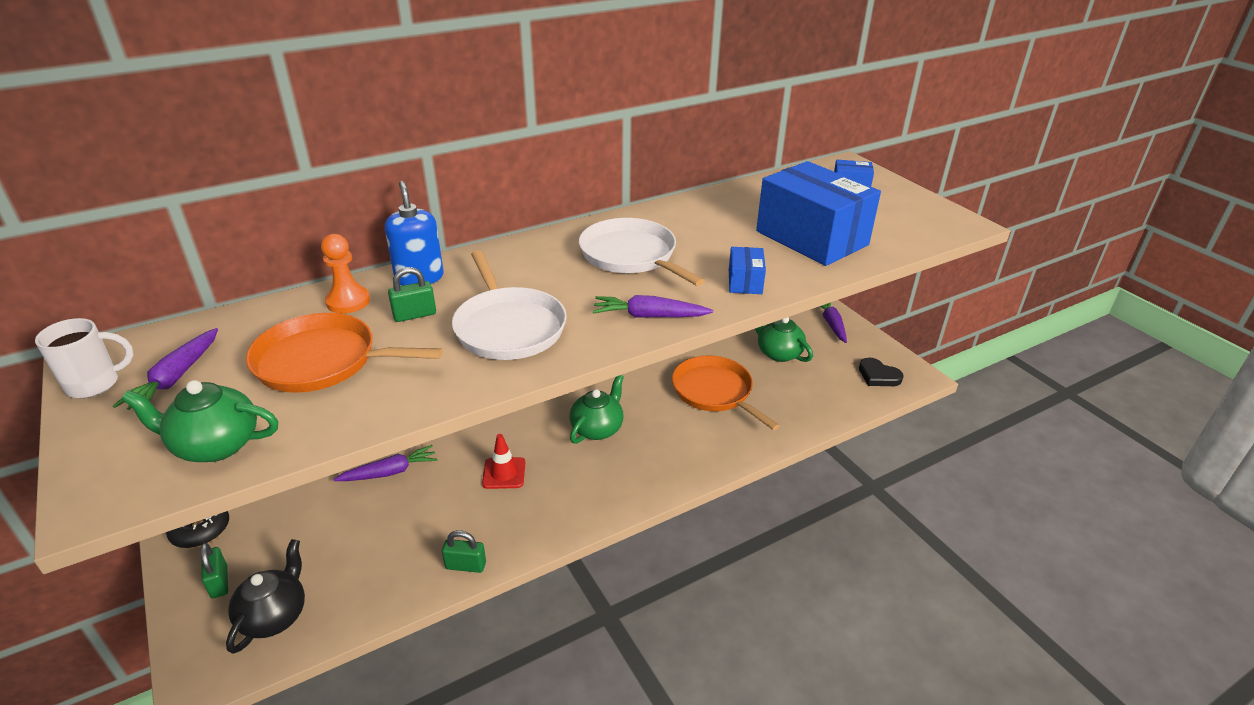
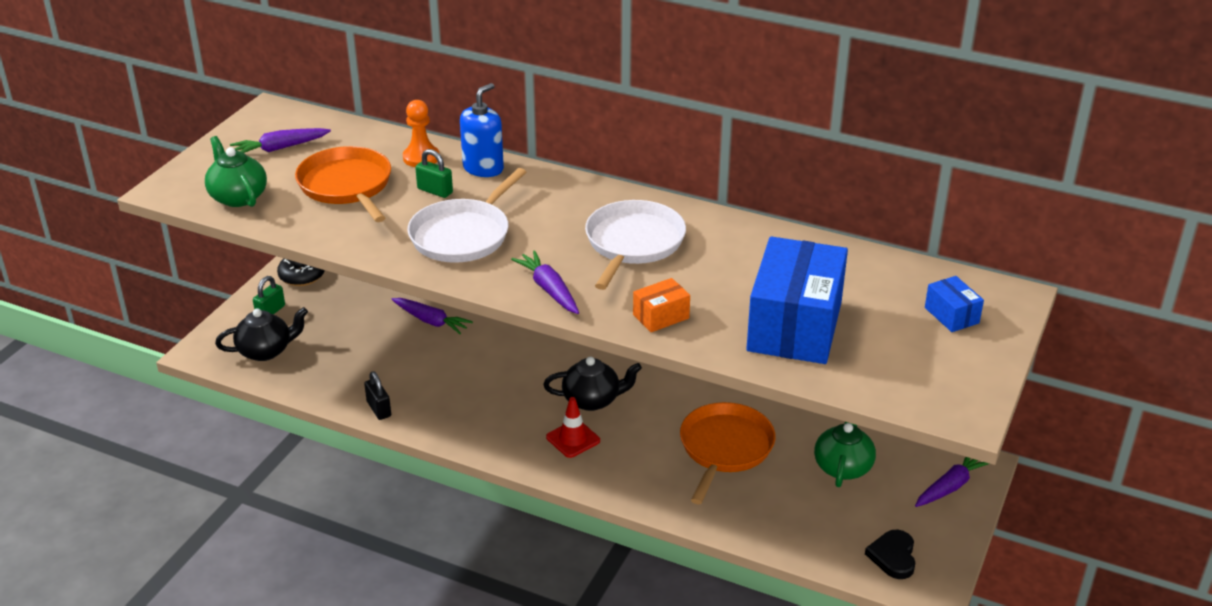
camera: 55 degrees right, 0 degrees up
white mug [35,318,134,398] -> none
green padlock [442,530,486,573] -> black padlock [364,371,391,420]
red traffic cone [482,434,525,489] -> red traffic cone moved to [546,397,600,458]
green teapot [569,375,624,444] -> black teapot [543,356,642,411]
blue box [729,247,766,294] -> orange box [633,278,690,332]

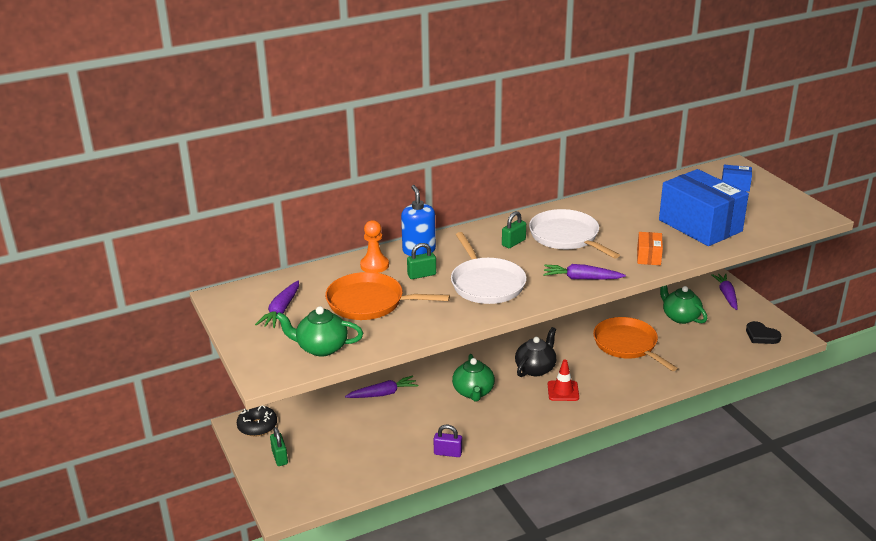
camera: 50 degrees left, 5 degrees down
black teapot [215,307,308,361] -> none
black padlock [364,371,391,420] -> purple padlock [433,425,462,457]
none -> green teapot [452,354,495,401]
none -> green padlock [502,211,526,248]

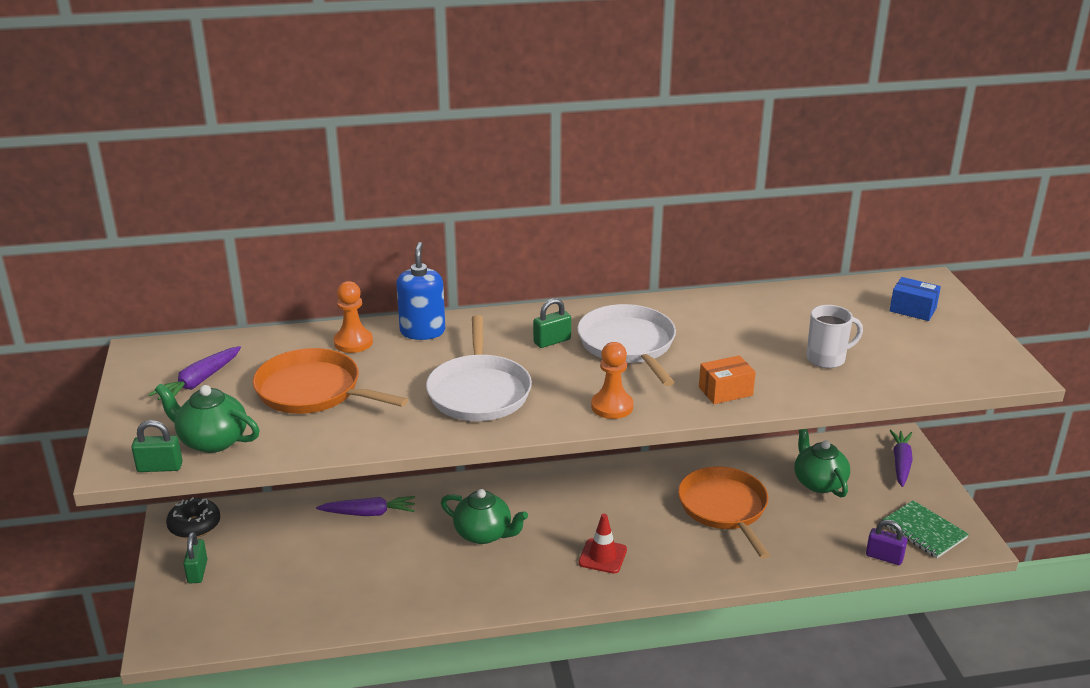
camera: 15 degrees right, 0 degrees up
green padlock [407,243,436,279] -> green padlock moved to [131,420,183,472]
purple padlock [433,425,462,457] -> purple padlock moved to [866,520,907,565]
green teapot [452,354,495,401] -> green teapot turned 75 degrees counterclockwise [441,489,528,544]
black teapot [515,327,556,377] -> none
purple carrot [543,264,626,280] -> orange pawn [591,342,633,419]
orange box [637,232,663,265] -> orange box turned 45 degrees clockwise [699,355,756,404]
blue box [659,169,749,246] -> white mug [806,305,863,368]
black heart [746,321,781,344] -> green notebook [882,500,969,558]

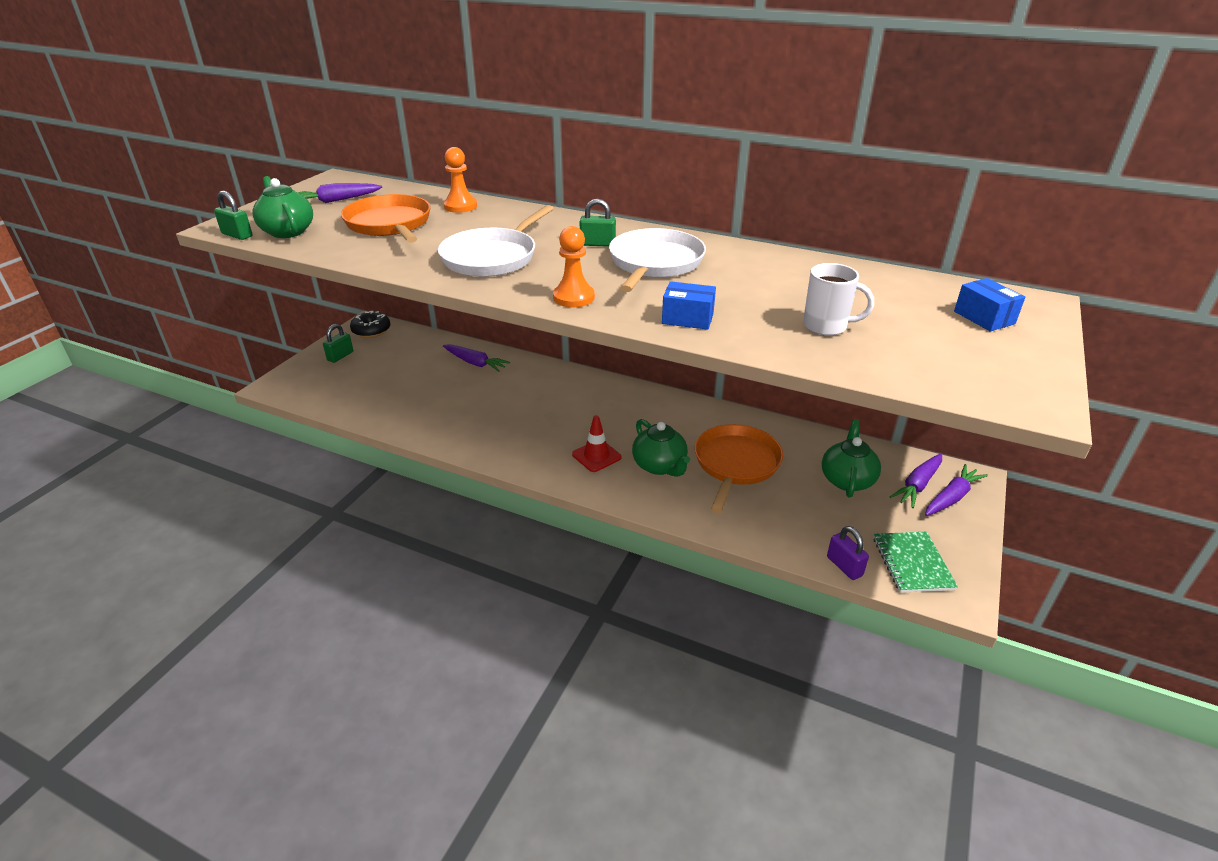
camera: 35 degrees right, 5 degrees up
blue soap dispenser [396,242,445,340] -> none
green teapot [441,489,528,544] -> green teapot moved to [632,419,690,477]
orange box [699,355,756,404] -> blue box [662,281,716,330]
none -> purple carrot [890,453,942,508]

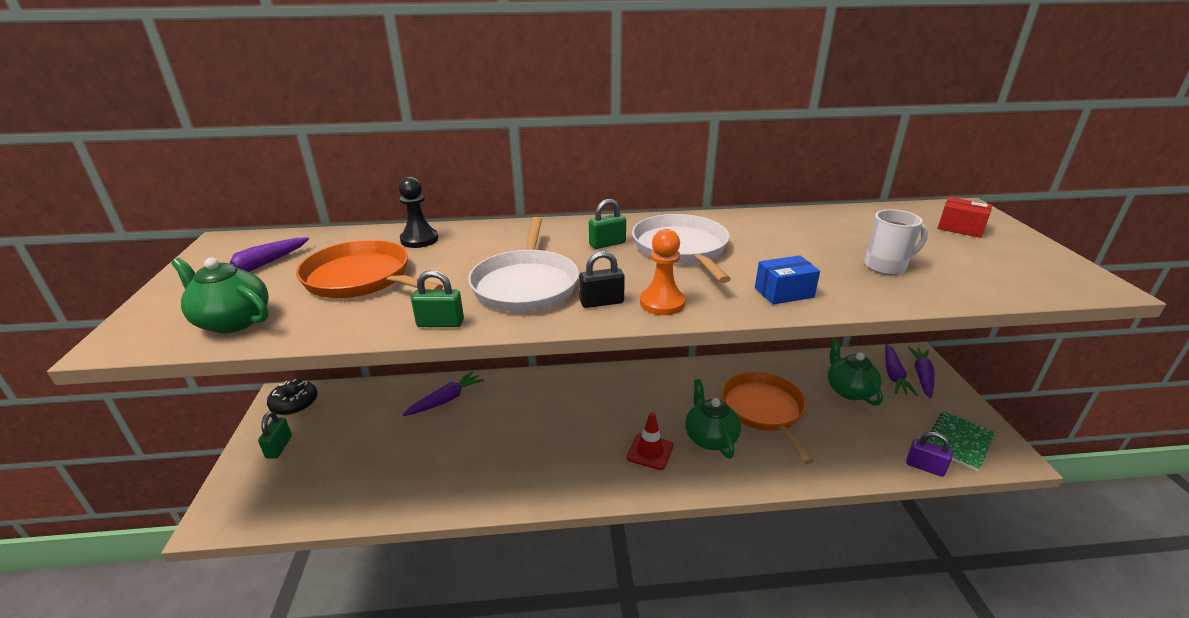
camera: 30 degrees left, 5 degrees down
green padlock [214,191,252,240] -> green padlock moved to [411,270,464,327]
purple carrot [443,344,510,372] -> purple carrot turned 45 degrees counterclockwise [403,371,484,416]
orange pawn [444,147,477,213] -> black pawn [398,177,438,248]
green teapot [632,419,690,477] -> green teapot turned 135 degrees counterclockwise [685,379,741,458]
green notebook [874,532,958,593] -> green notebook turned 75 degrees clockwise [926,412,995,471]
blue box [954,278,1025,331] -> red box [937,197,992,238]
none -> black padlock [579,251,625,308]

